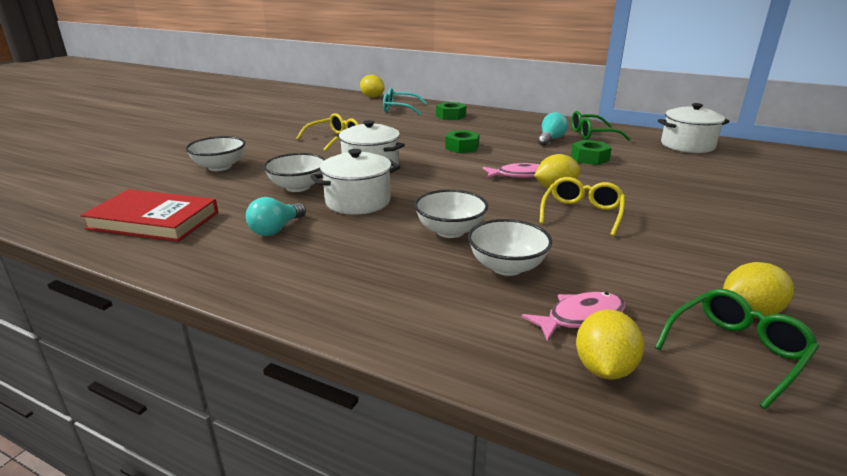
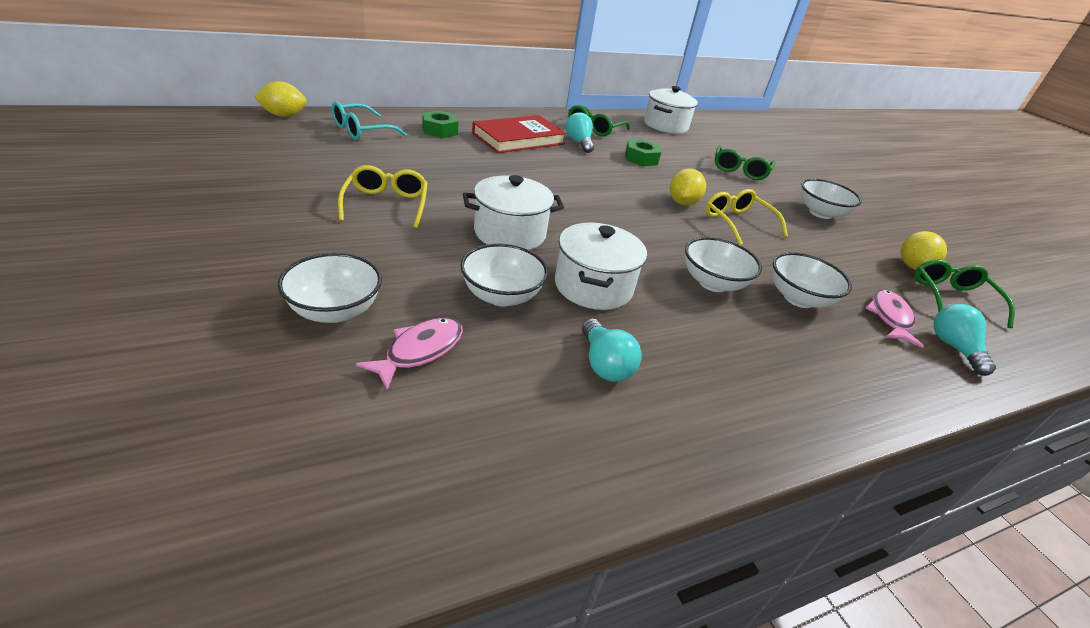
camera: 55 degrees left, 10 degrees up
red book [80,189,218,242] -> red book moved to [472,115,567,153]
green nut [445,130,480,153] -> none
pink fish [483,163,540,178] -> pink fish moved to [356,318,463,390]
yellow lemon [576,309,644,380] -> turquoise light bulb [934,304,996,376]
none -> green glasses [715,145,775,180]
none -> white bowl [801,179,862,219]

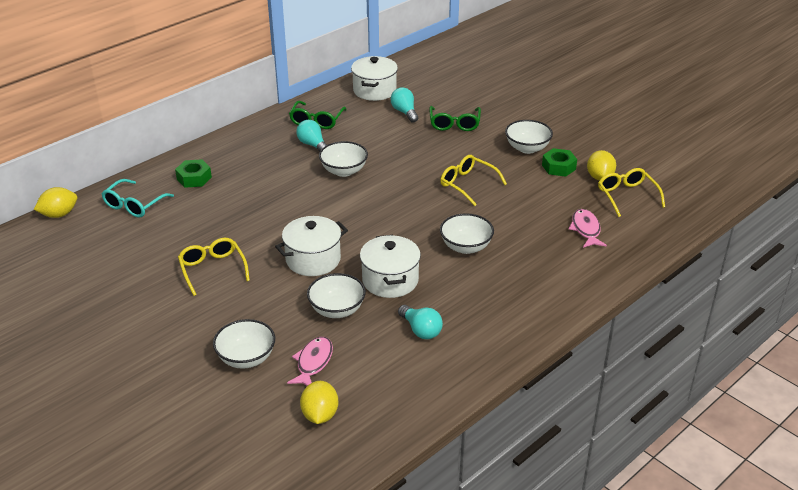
camera: 15 degrees left, 0 degrees up
red book [472,115,567,153] -> none
green nut [625,139,661,166] -> green nut moved to [542,148,577,177]
yellow lemon [670,168,706,206] -> yellow lemon moved to [300,381,338,424]
white bowl [772,252,852,308] -> white bowl moved to [319,141,368,177]
green glasses [914,260,1015,328] -> yellow glasses [598,168,665,217]
turquoise light bulb [934,304,996,376] -> turquoise light bulb moved to [391,87,418,123]

